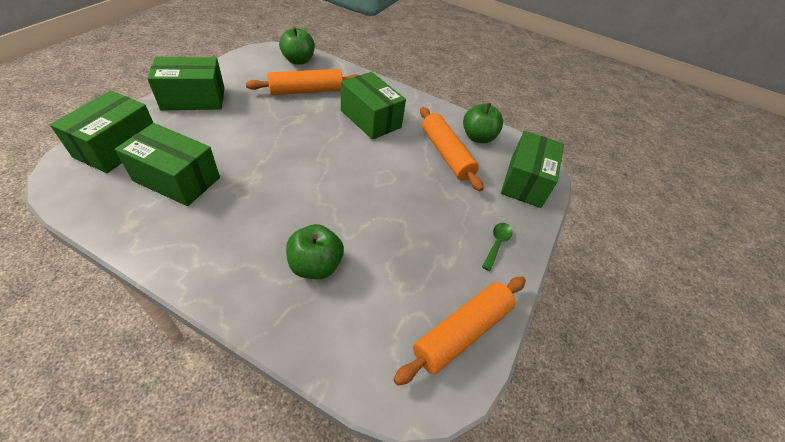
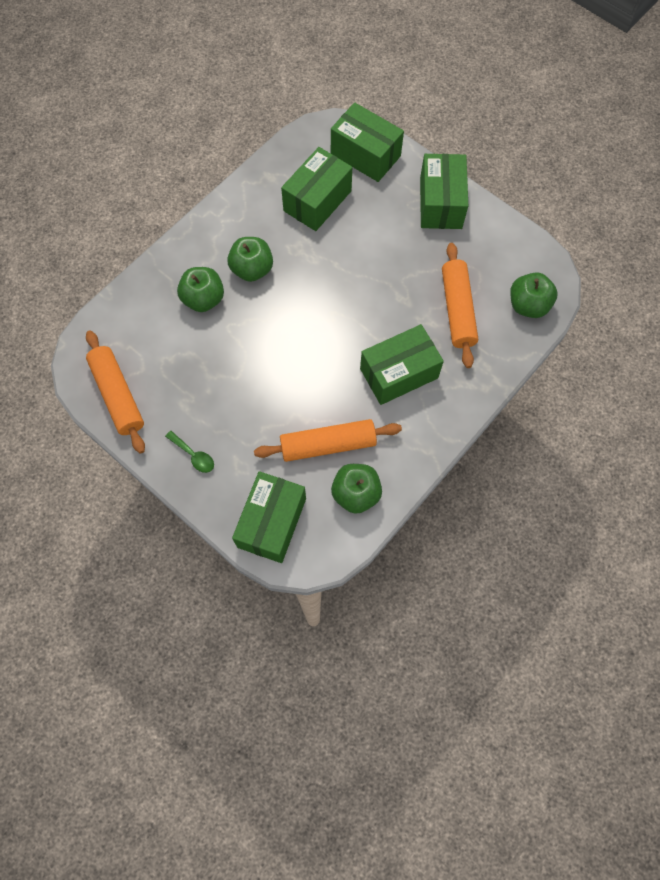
camera: 110 degrees right, 20 degrees up
green box [501,131,564,208] -> green box turned 75 degrees clockwise [232,471,306,563]
none -> green apple [227,237,273,282]

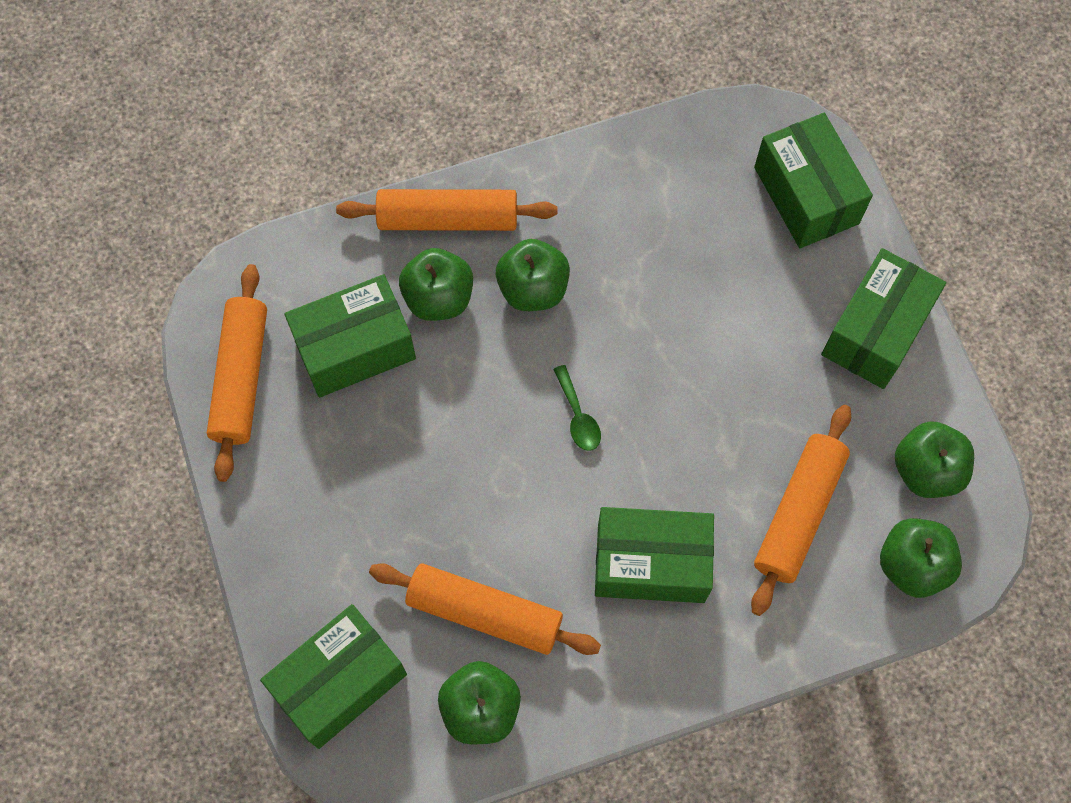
camera: 30 degrees right, 0 degrees up
green spoon [165,431,214,473] -> green spoon moved to [553,365,601,451]
green box [281,147,352,231] -> green box moved to [284,274,416,398]
none -> orange rolling pin [336,189,557,231]
none -> green apple [895,421,974,498]

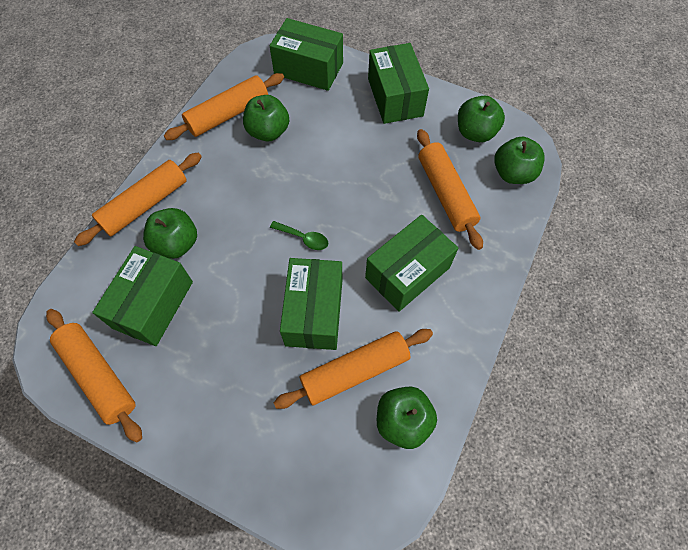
camera: 45 degrees left, 5 degrees down
green box [260,604,407,749] -> green box moved to [280,258,342,350]
green apple [496,239,570,311] -> green apple moved to [243,95,289,141]
none -> orange rolling pin [164,73,284,140]

